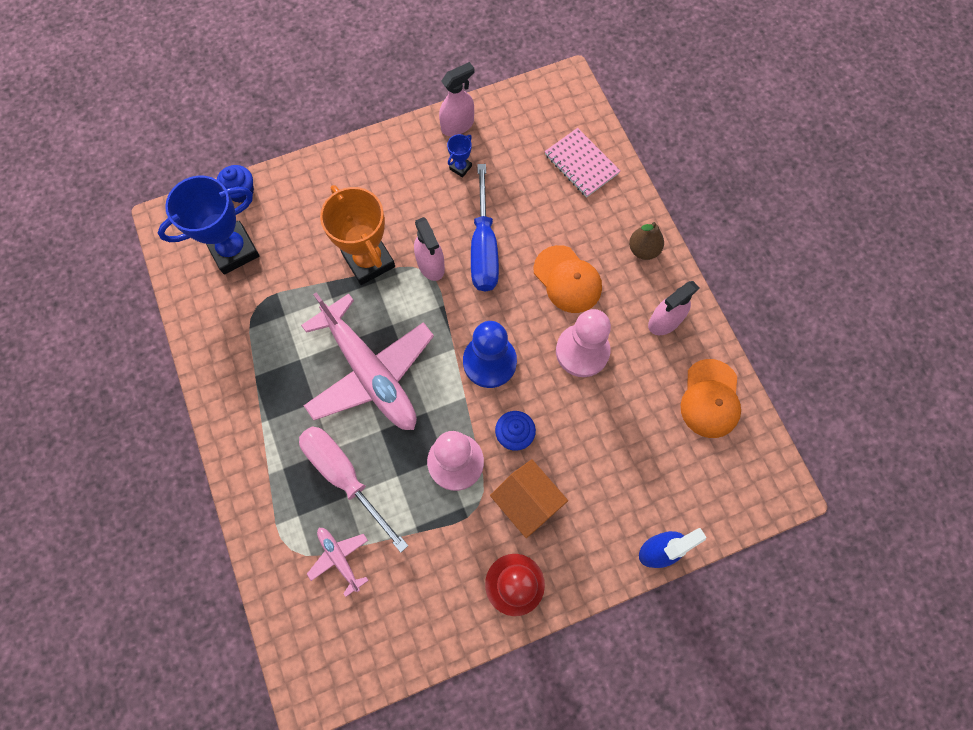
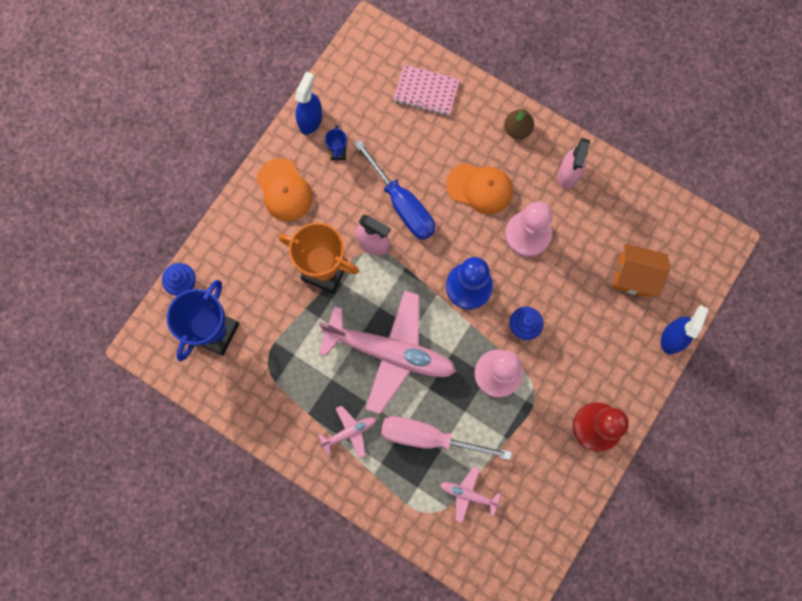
camera: 35 degrees left, 5 degrees up
pink spray bottle [439,62,474,136] -> blue spray bottle [295,72,322,135]
orange house [490,459,568,538] -> orange house moved to [612,244,670,297]
orange cap [681,359,741,438] -> orange cap moved to [256,158,313,221]
none -> pink plane [318,405,376,458]

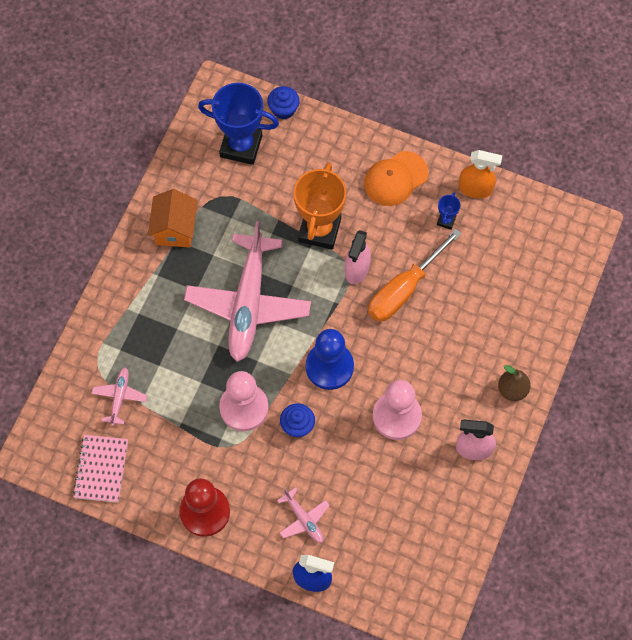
camera: 80 degrees right, 10 degrees down
blue spray bottle [295,72,322,135] -> orange spray bottle [459,150,502,198]
pink plane [318,405,376,458] -> pink plane moved to [277,487,330,543]
blue trophy [325,125,347,160] -> blue trophy turned 60 degrees counterclockwise [437,192,461,230]
blue screwdriver [353,139,435,240] -> orange screwdriver [368,229,462,322]
pink screwdriver [381,416,512,460] -> none
pink notebook [393,64,460,116] -> pink notebook moved to [73,435,128,503]
orange cap [446,163,513,214] -> none
orange house [612,244,670,297] -> orange house moved to [148,189,197,248]

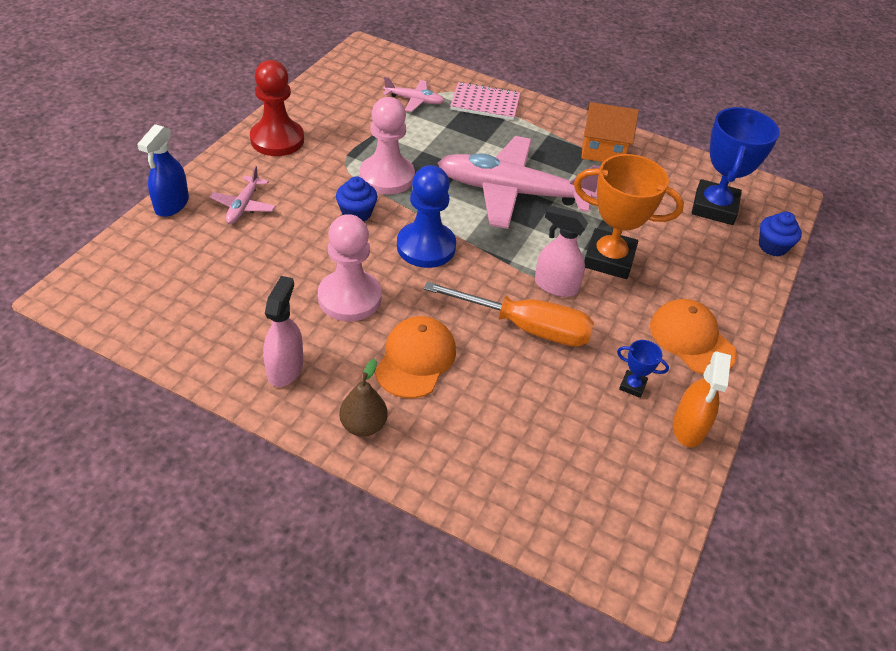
camera: 90 degrees right, 20 degrees down
pink notebook [73,435,128,503] -> pink notebook moved to [450,82,520,120]
pink plane [277,487,330,543] -> pink plane turned 45 degrees counterclockwise [210,166,275,224]
orange screwdriver [368,229,462,322] -> orange screwdriver turned 150 degrees clockwise [424,281,594,347]
none -> orange cap [375,316,456,398]

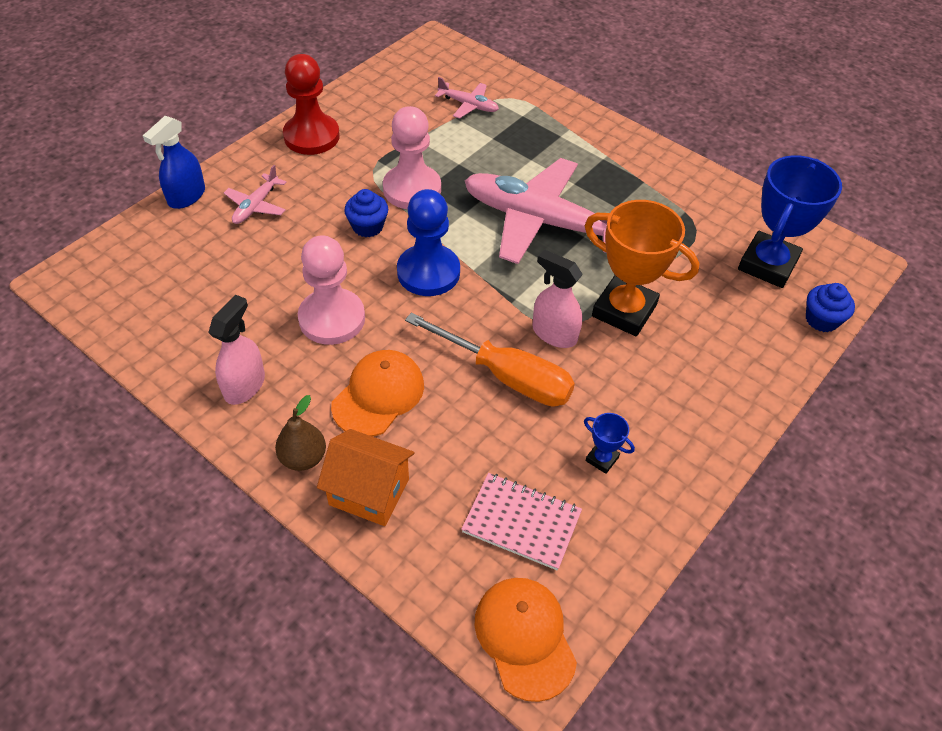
camera: 15 degrees right, 5 degrees up
pink notebook [450,82,520,120] -> pink notebook moved to [461,473,582,571]
orange house [581,102,639,162] -> orange house moved to [317,429,415,526]
orange cap [650,299,737,374] -> orange cap moved to [475,578,577,702]
orange spray bottle [673,351,731,447] -> none

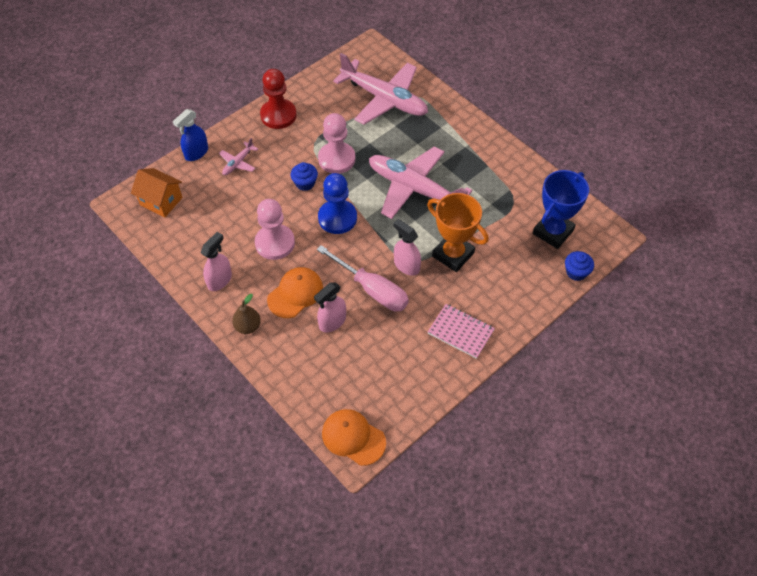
camera: 10 degrees right, 5 degrees up
orange house [317,429,415,526] -> orange house moved to [131,168,182,217]
orange screwdriver [405,312,575,407] -> pink screwdriver [317,245,409,312]
pink plane [435,77,499,119] -> pink plane [333,53,428,125], size x2.31
pink notebook [461,473,582,571] -> pink notebook moved to [428,304,495,359]
orange cap [475,578,577,702] -> orange cap turned 45 degrees counterclockwise [322,409,386,466]
blue trophy [584,413,635,474] -> none
none -> pink spray bottle [314,282,346,332]

